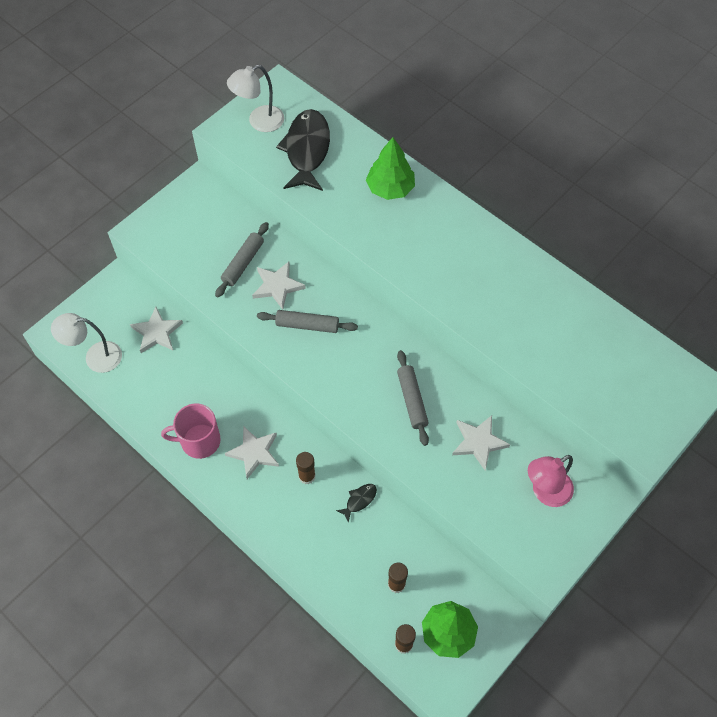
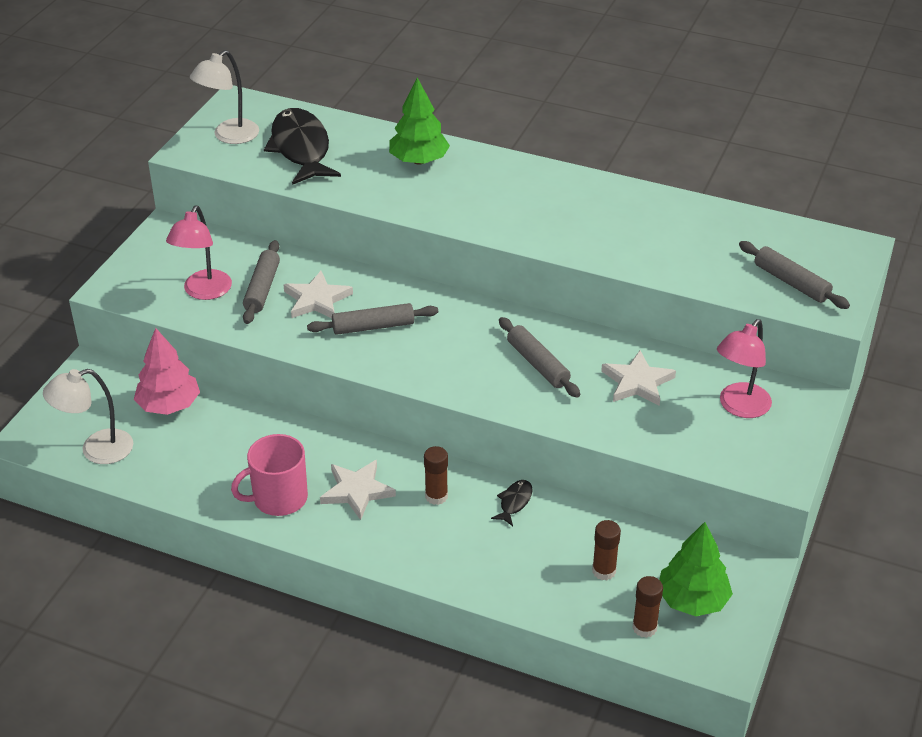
camera: 20 degrees left, 20 degrees down
white star [130,307,183,353] -> pink tree [134,328,200,415]
none -> pink lamp [166,206,232,300]
none -> grey rolling pin [739,241,850,309]

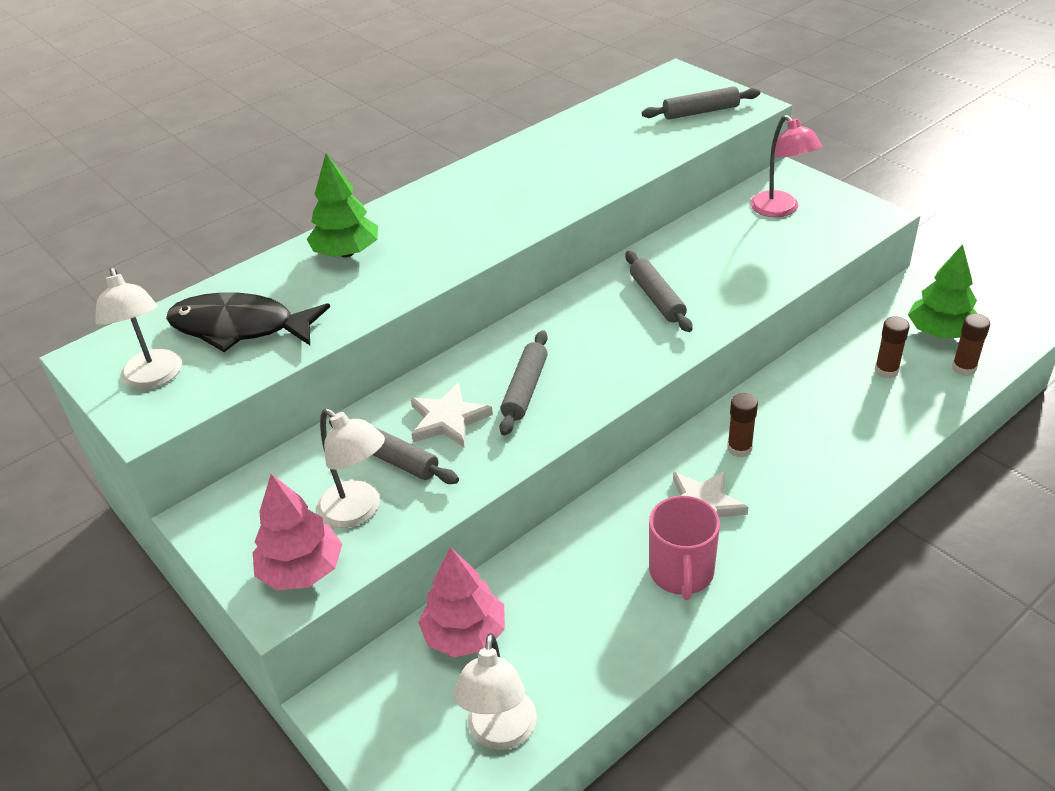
camera: 60 degrees left, 0 degrees up
pink lamp [166,206,232,300] -> white lamp [317,408,385,528]
black fish [491,480,533,526] -> none
grey rolling pin [499,317,580,397] -> grey rolling pin turned 75 degrees clockwise [625,251,693,332]
white star [601,350,676,406] -> none
none -> pink tree [253,474,342,590]

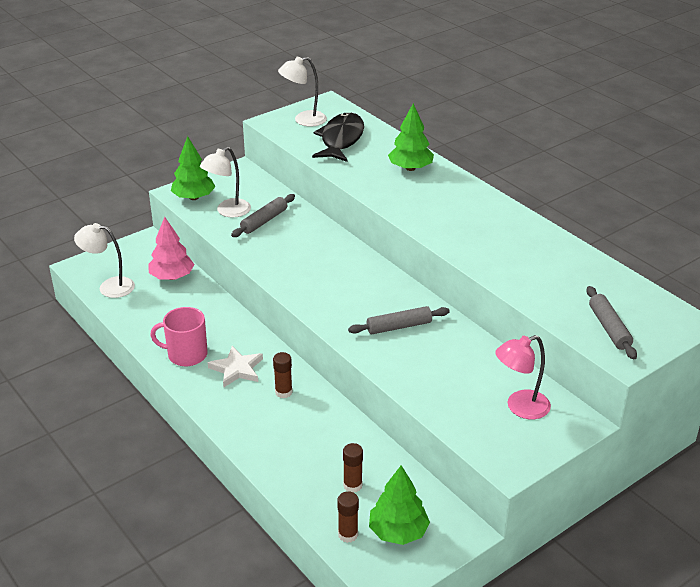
camera: 90 degrees right, 5 degrees down
pink tree [253,474,342,590] -> green tree [171,136,216,200]
white star [410,382,493,448] -> none
grey rolling pin [499,330,548,436] -> none

